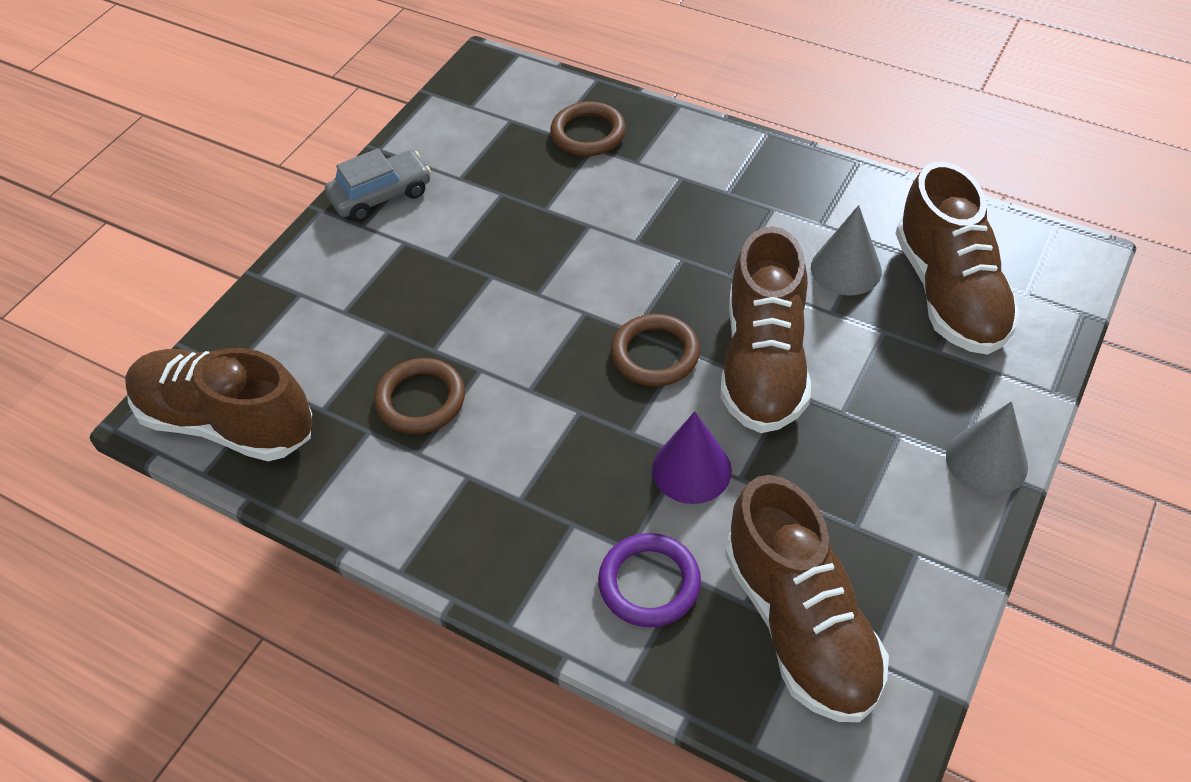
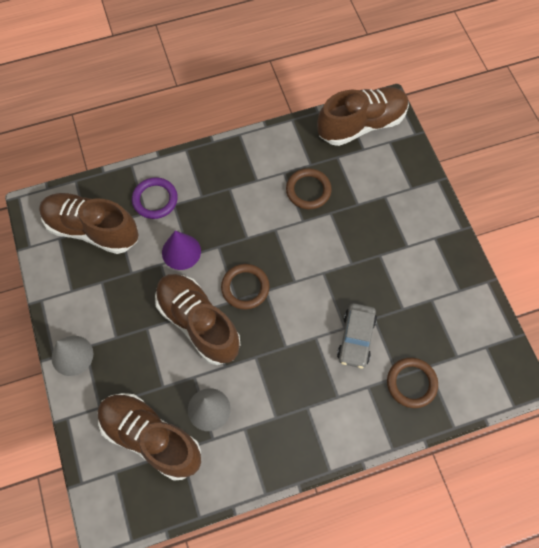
camera: 130 degrees right, 15 degrees up
grey car [325,148,431,222] -> grey car moved to [337,303,377,369]

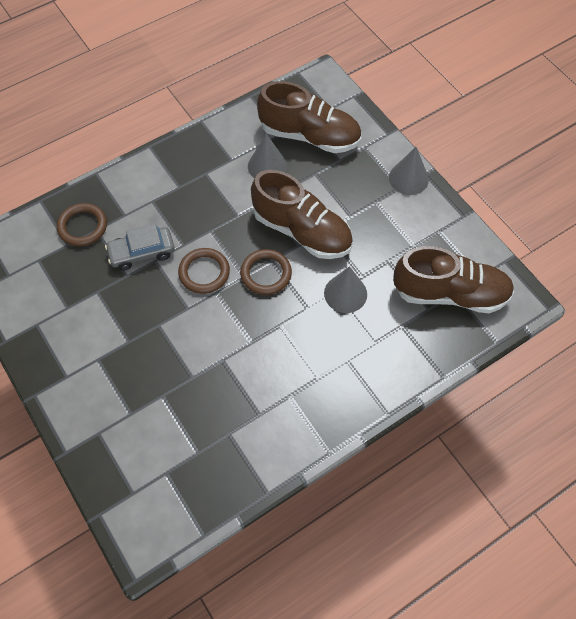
camera: 165 degrees right, 5 degrees down
purple ring [132,177,178,219] -> none
purple cone [162,231,201,270] -> grey cone [324,266,367,313]
brown ring [286,168,332,209] -> brown ring moved to [178,248,230,294]
brown shoe [317,87,409,146] -> none
grey car [337,303,377,369] -> grey car turned 105 degrees counterclockwise [105,224,175,271]

